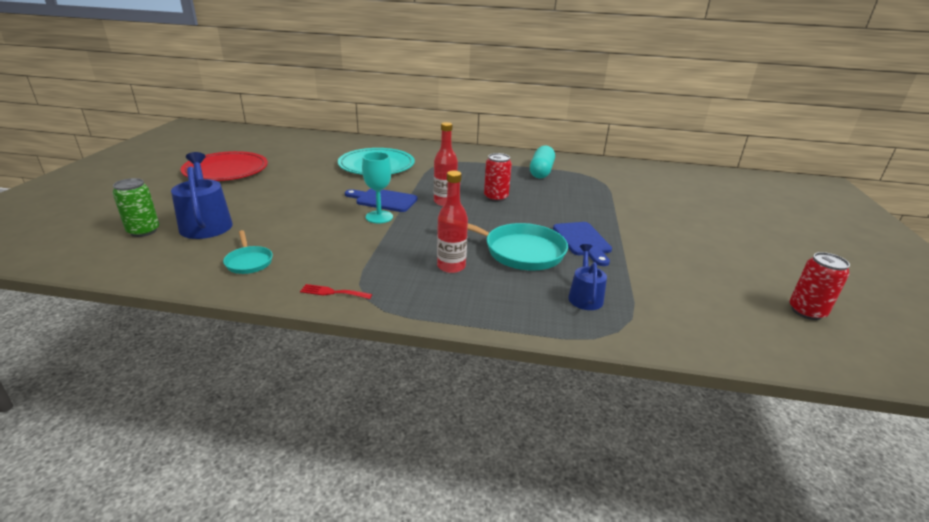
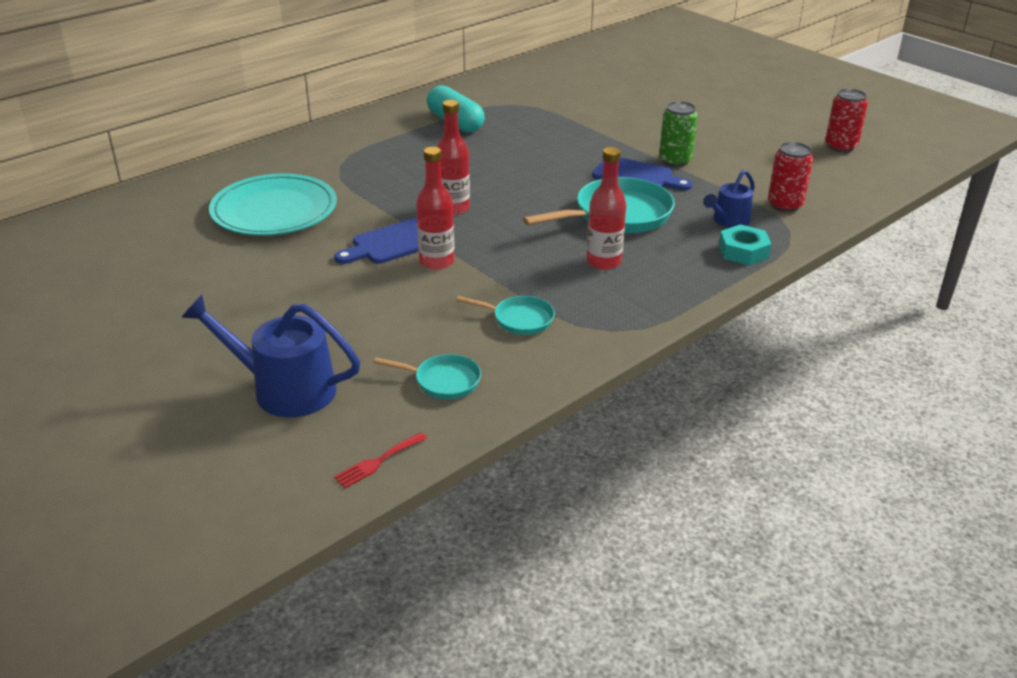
camera: 50 degrees left, 5 degrees up
green can [113,178,159,237] -> green can moved to [659,101,698,167]
red plate [181,151,268,181] -> none
red fork [300,284,372,299] -> red fork moved to [334,432,427,488]
turquoise goblet [362,152,393,223] -> red bottle [416,147,454,270]
red can [484,153,512,202] -> red can moved to [768,142,813,212]
blue watering can [568,244,607,310] -> blue watering can turned 90 degrees counterclockwise [703,170,755,228]
none -> turquoise pan [456,296,555,335]
none -> turquoise nut [719,224,771,265]

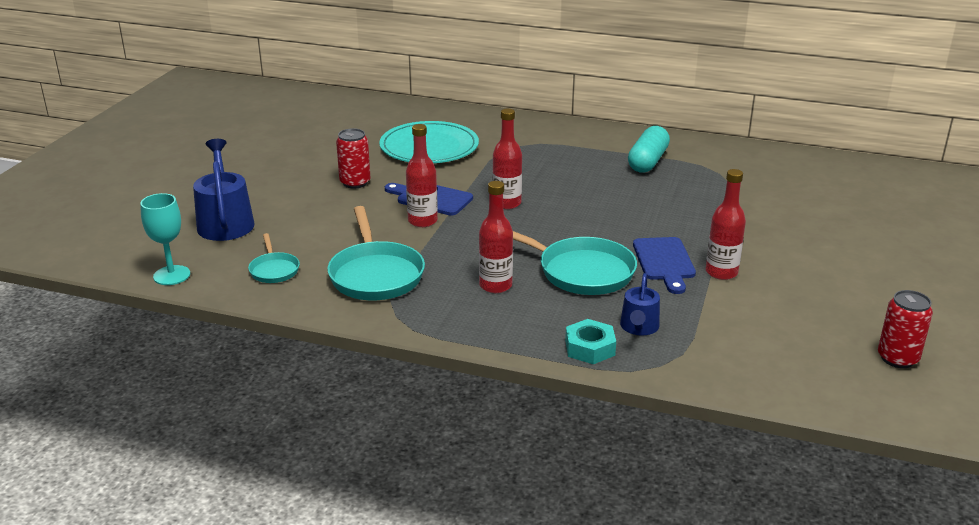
camera: 60 degrees right, 5 degrees down
red fork [334,432,427,488] -> turquoise goblet [140,193,190,285]
turquoise pan [456,296,555,335] -> turquoise pan [327,206,425,300], size x1.89
green can [659,101,698,167] -> red bottle [706,169,746,280]
blue watering can [703,170,755,228] -> blue watering can turned 90 degrees counterclockwise [620,273,660,336]
red can [768,142,813,212] -> red can moved to [336,128,370,189]

